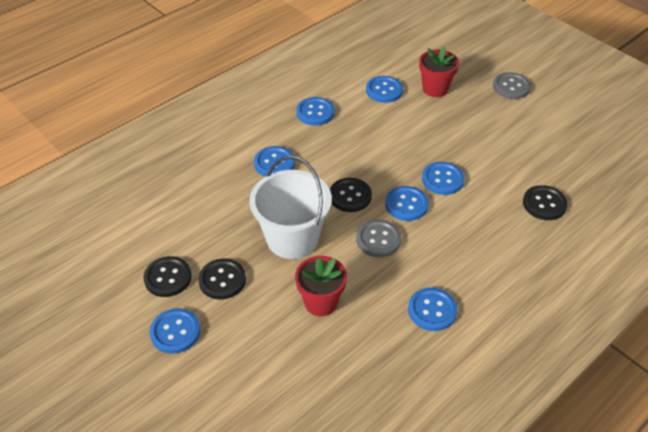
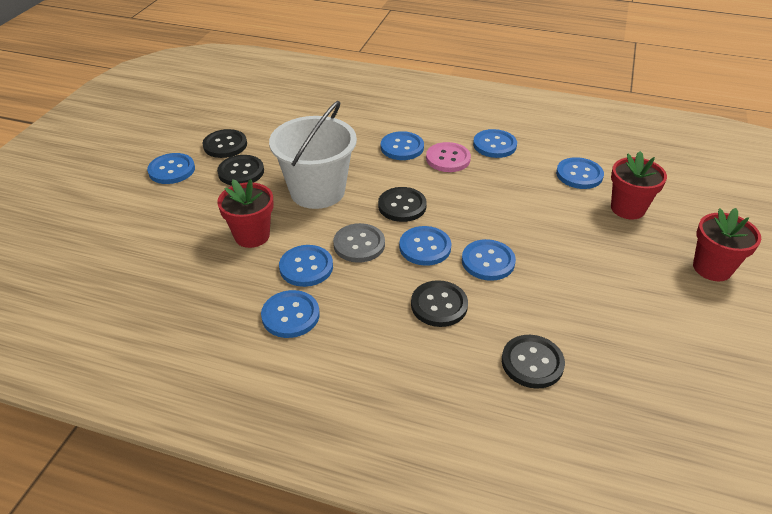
camera: 60 degrees right, 5 degrees down
grey button [493,72,531,99] -> red flower pot [693,208,761,281]
none -> blue button [279,245,333,287]
none -> black button [411,280,468,327]
none -> pink button [426,142,471,172]

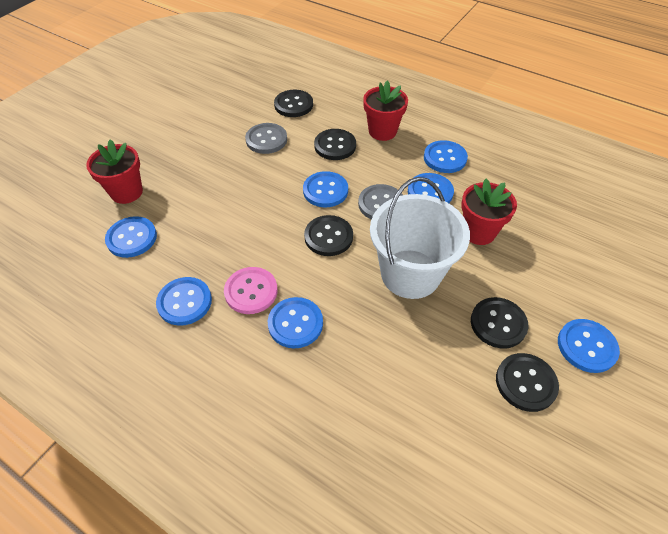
camera: 165 degrees left, 10 degrees up
blue button [462,239,516,281] -> none
red flower pot [693,208,761,281] -> red flower pot moved to [363,80,408,141]
none -> grey button [245,123,287,154]

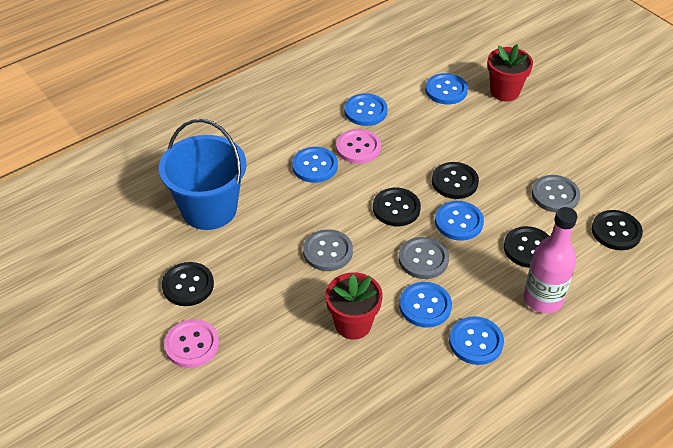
camera: 110 degrees right, 5 degrees down
red flower pot [363,80,408,141] -> pink bottle [524,207,577,313]
white bucket [370,177,470,299] -> grey button [303,229,353,271]
black button [471,297,528,348] -> black button moved to [432,162,479,199]
blue button [558,319,620,373] -> pink button [164,319,219,368]
none -> blue bucket [159,119,246,230]

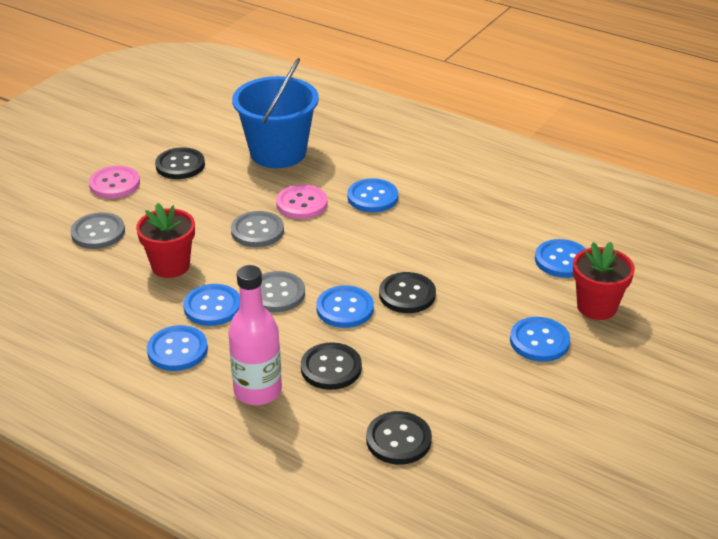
camera: 70 degrees right, 10 degrees down
pink button [336,129,381,164] -> pink button moved to [276,185,327,219]
blue button [344,93,388,126] -> blue button moved to [510,317,570,362]
black button [373,188,421,226] -> none
grey button [532,175,580,213] -> grey button moved to [70,212,125,249]

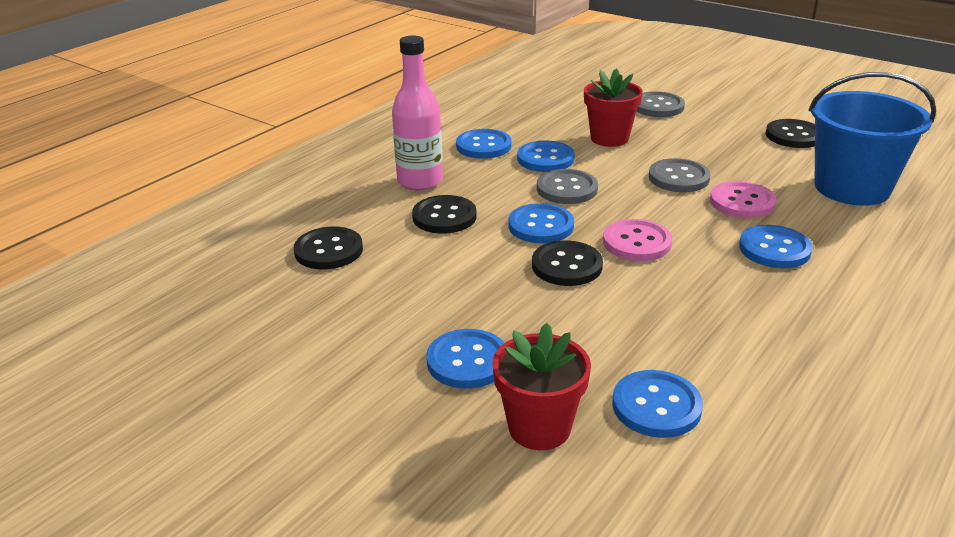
camera: 95 degrees right, 5 degrees down
pink button [89,166,140,199] -> pink button moved to [603,219,672,261]

